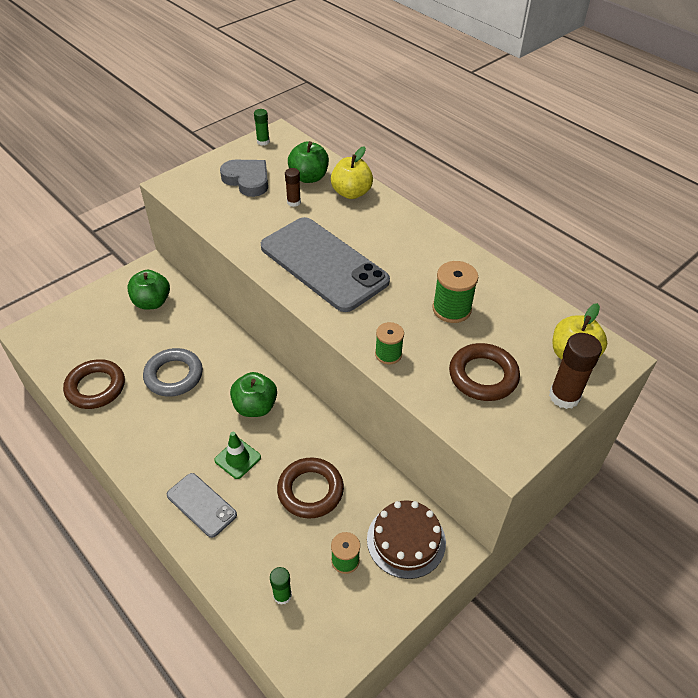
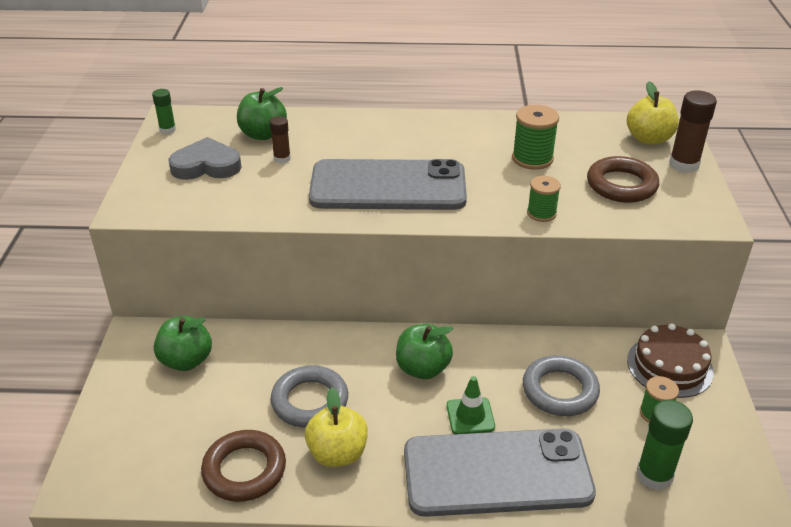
camera: 45 degrees left, 10 degrees down
grey phone [167,473,237,538] -> grey phone [404,429,596,517], size x2.03
green glue stick [270,567,292,605] -> green glue stick [636,400,693,490], size x1.70
brown ring [277,457,344,519] -> grey ring [523,355,600,416]
yellow apple [331,146,373,199] -> yellow apple moved to [305,387,368,467]

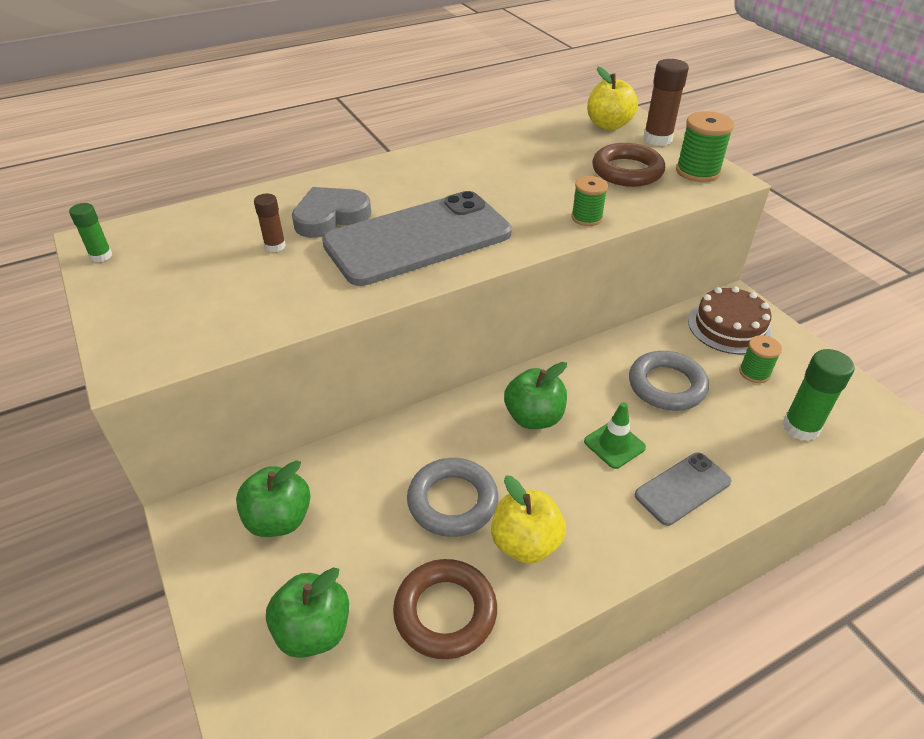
camera: 30 degrees left, 5 degrees up
grey heart [168,137,242,180] -> grey heart moved to [292,187,371,238]
green apple [237,87,287,140] -> green apple moved to [266,567,349,658]
grey phone [404,429,596,517] -> grey phone [635,452,731,526], size x0.49
green spool [512,105,559,170] -> green spool moved to [676,111,734,182]

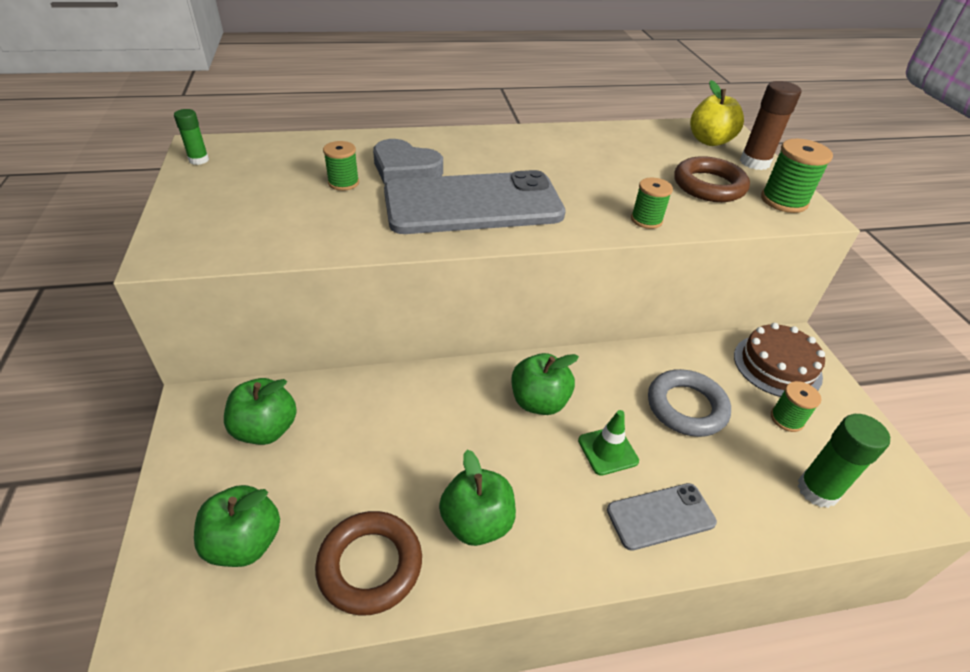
camera: 15 degrees right, 0 degrees up
brown glue stick [254,193,286,252] -> green spool [323,141,359,191]
grey heart [292,187,371,238] -> grey heart turned 135 degrees counterclockwise [373,139,443,184]
grey ring [407,458,498,537] -> none
yellow apple [491,475,566,564] -> green apple [439,450,516,546]

